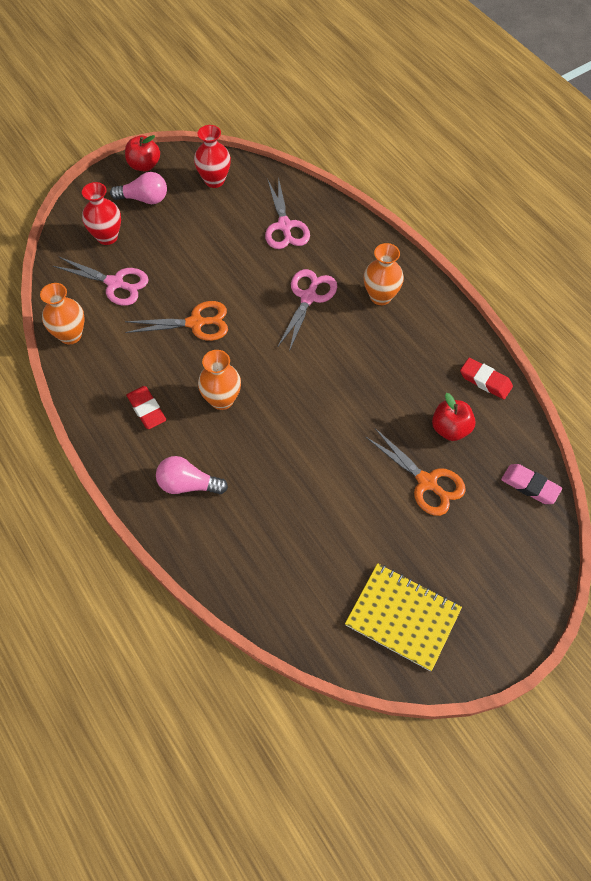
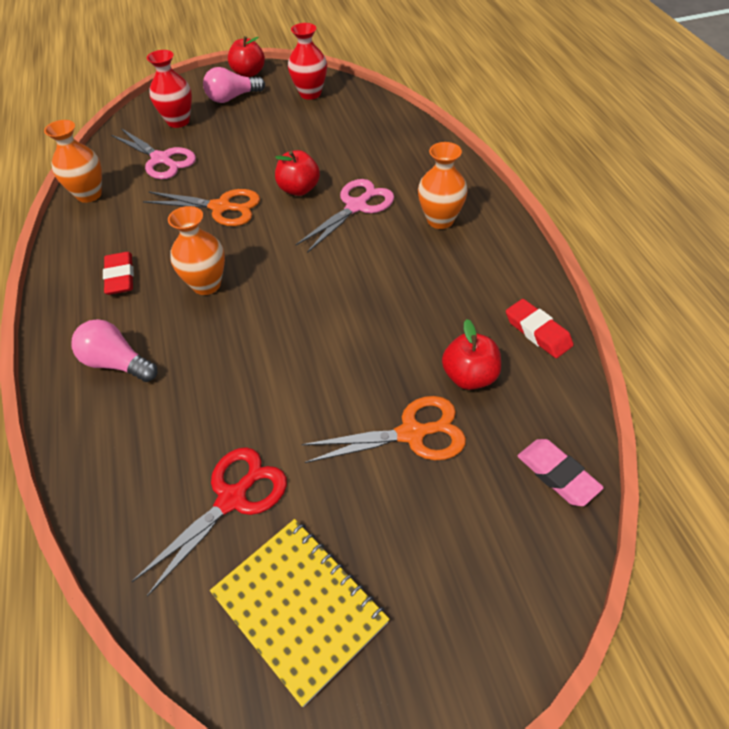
camera: 20 degrees right, 10 degrees down
pink light bulb [110,172,167,204] -> pink light bulb turned 135 degrees clockwise [203,67,265,103]
pink scissors [265,177,310,249] -> none
orange scissors [366,428,466,516] -> orange scissors turned 75 degrees counterclockwise [302,396,466,463]
none -> red scissors [132,447,287,597]
none -> red apple [275,150,320,196]

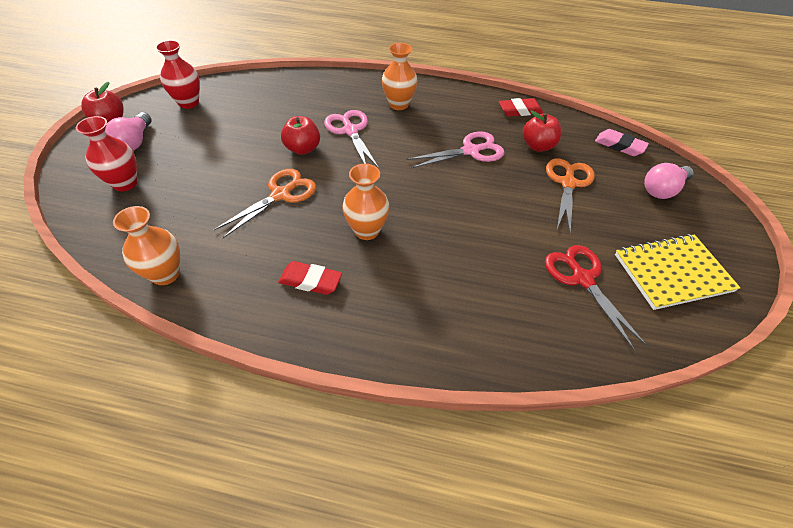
camera: 65 degrees left, 0 degrees up
pink light bulb [71,319,157,382] -> pink light bulb moved to [644,163,694,199]
pink scissors [111,128,196,179] -> pink scissors moved to [407,131,504,168]
pink eraser [517,439,604,506] -> pink eraser turned 45 degrees clockwise [595,129,649,156]

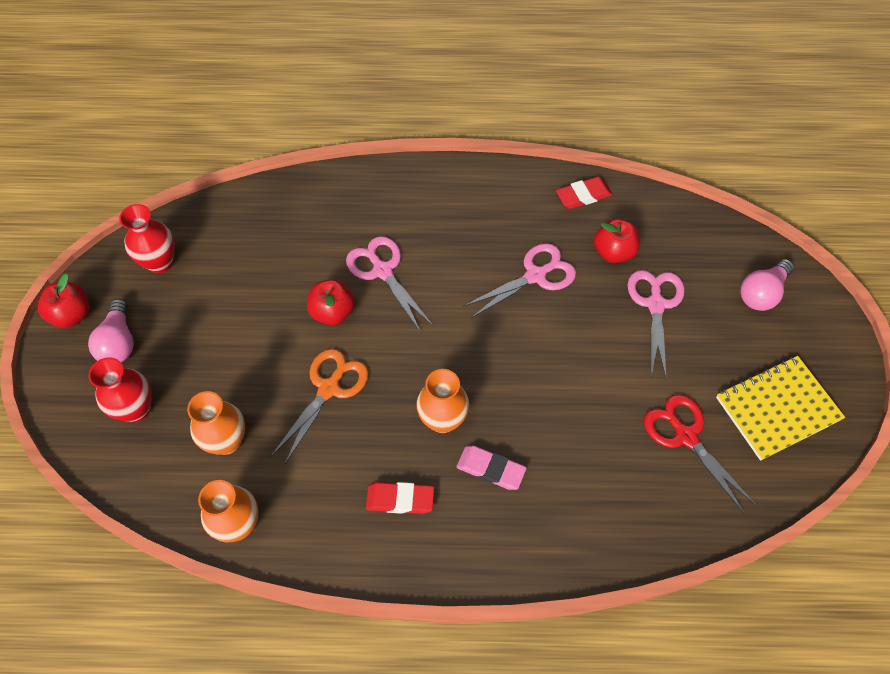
camera: 10 degrees left, 10 degrees up
orange vase [382,43,418,110] -> orange vase moved to [187,391,245,455]
orange scissors [546,158,595,233] -> pink scissors [627,270,685,378]
pink eraser [595,129,649,156] -> pink eraser moved to [456,446,526,490]

